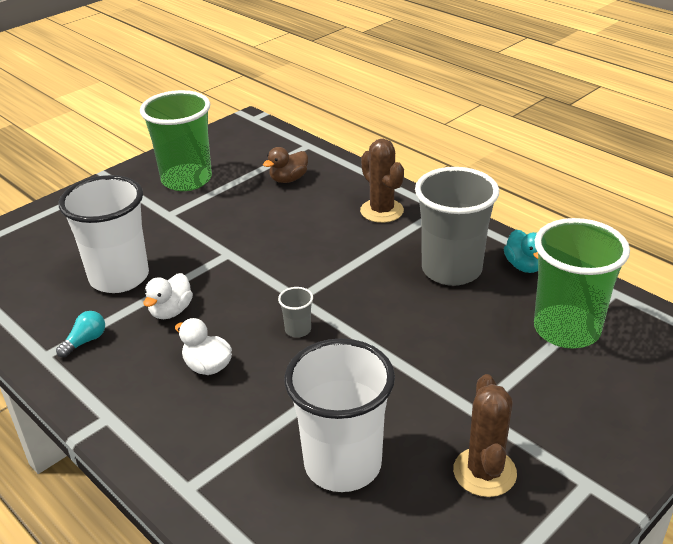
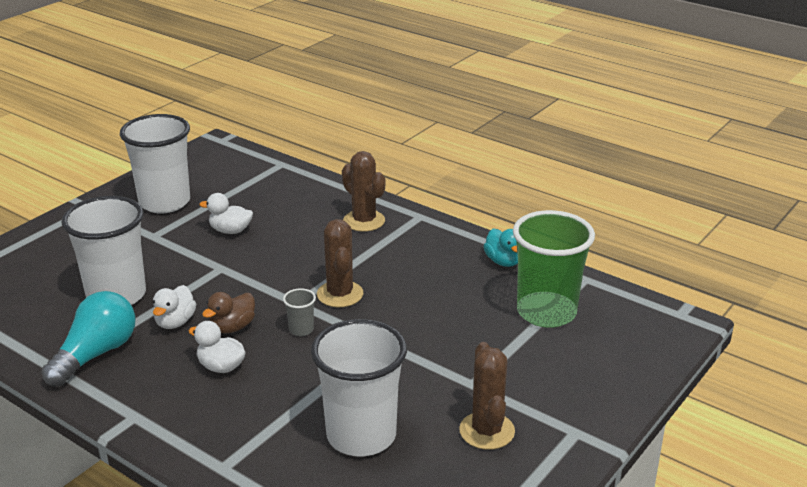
camera: 10 degrees left, 5 degrees down
turquoise light bulb [56,311,105,358] -> turquoise light bulb [41,291,135,387], size x2.08
green cup [140,90,212,191] -> white cup [120,114,190,214]
brown duck [263,147,308,183] -> brown duck moved to [202,292,255,333]
grey cup [415,167,499,286] -> none
none -> white duck [199,193,253,234]
none -> brown cactus [317,219,363,307]

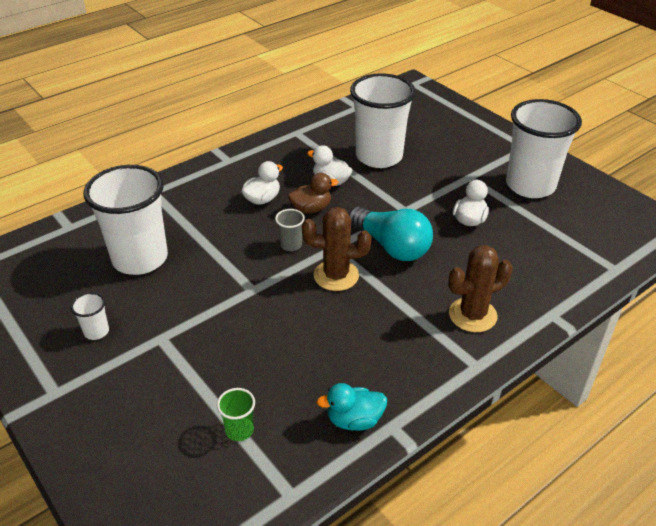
camera: 105 degrees right, 10 degrees up
turquoise light bulb [41,291,135,387] -> turquoise light bulb moved to [349,207,433,261]
brown duck [202,292,255,333] -> brown duck turned 105 degrees clockwise [288,173,339,213]
brown cactus [459,342,515,450] -> white cup [71,292,109,340]
green cup [513,210,595,328] -> green cup [217,388,255,441], size x0.40

